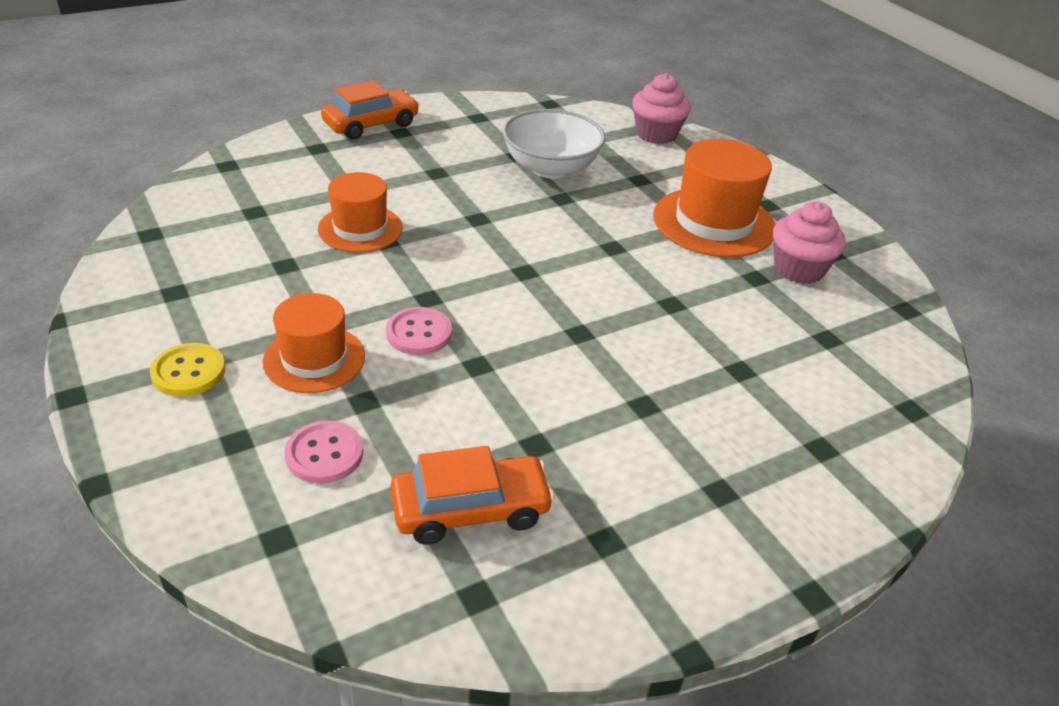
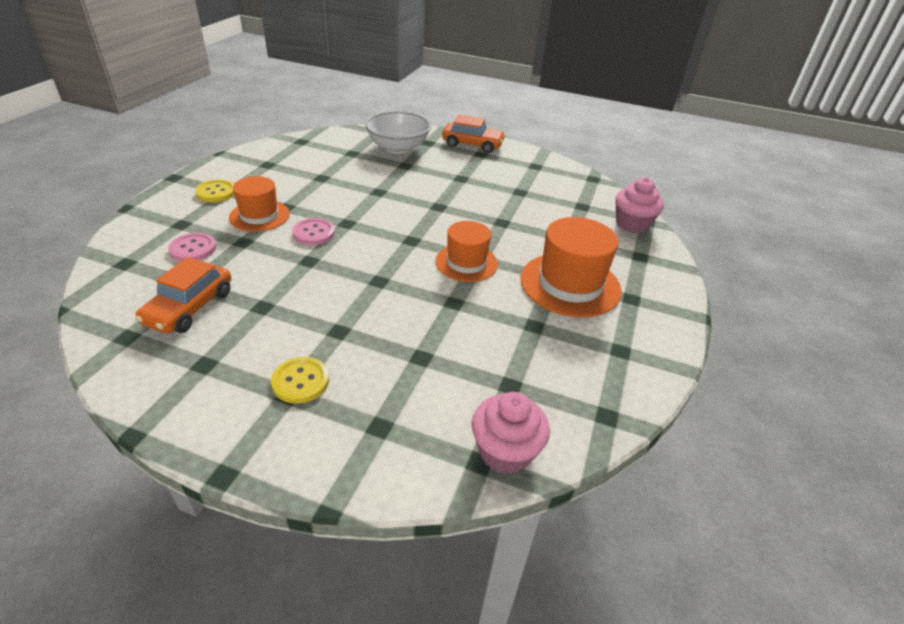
camera: 50 degrees right, 0 degrees up
orange hat [318,172,403,252] -> orange hat moved to [435,221,498,282]
orange car [390,446,555,545] -> orange car turned 75 degrees clockwise [135,257,231,333]
white bowl [502,109,605,179] -> white bowl moved to [365,111,431,154]
pink cupcake [773,201,846,284] -> pink cupcake moved to [472,392,550,474]
none -> yellow button [271,357,329,403]

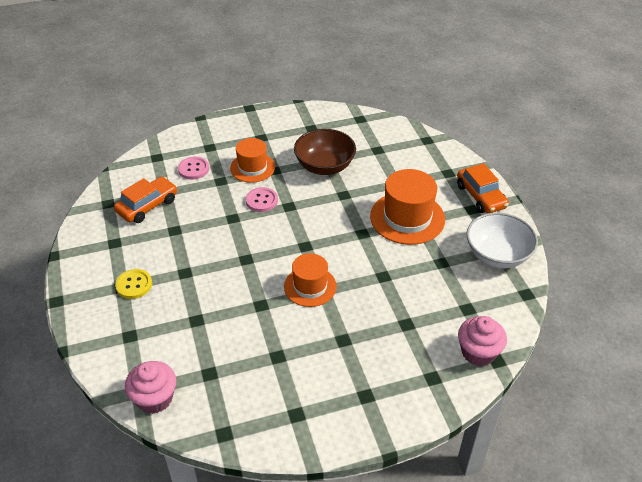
camera: 55 degrees right, 5 degrees up
orange car [135,257,231,333] -> orange car turned 150 degrees clockwise [114,177,177,223]
yellow button [195,179,234,202] -> none
white bowl [365,111,431,154] -> white bowl moved to [466,213,538,268]
orange hat [520,217,622,318] -> orange hat moved to [370,169,445,245]
none -> brown bowl [294,129,356,175]

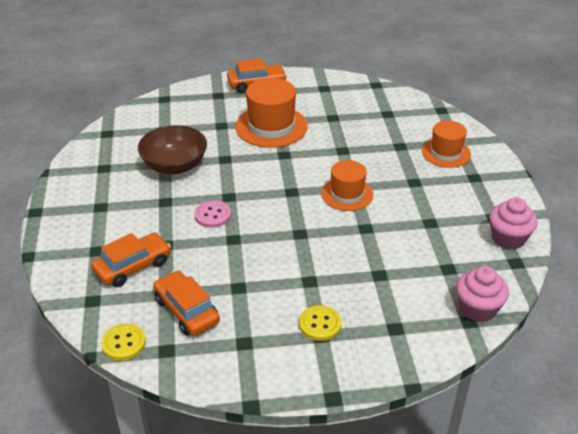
camera: 80 degrees left, 5 degrees down
pink button [178,156,209,179] -> orange car [91,232,171,287]
orange hat [230,138,275,183] -> orange hat moved to [422,121,471,168]
pink cupcake [458,316,507,366] -> pink cupcake moved to [489,197,537,250]
white bowl [466,213,538,268] -> none
none -> yellow button [101,323,146,361]

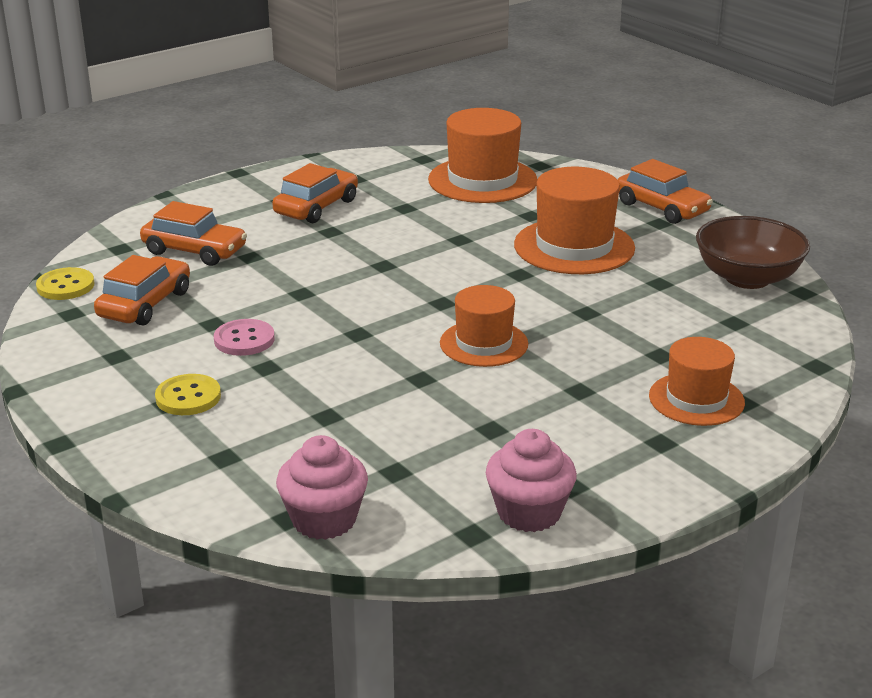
camera: 60 degrees right, 10 degrees down
brown bowl [138,125,207,174] -> brown bowl moved to [696,216,810,289]
pink button [194,200,231,228] -> pink button moved to [214,319,275,356]
none -> orange car [272,163,358,223]
none -> orange hat [428,108,538,203]

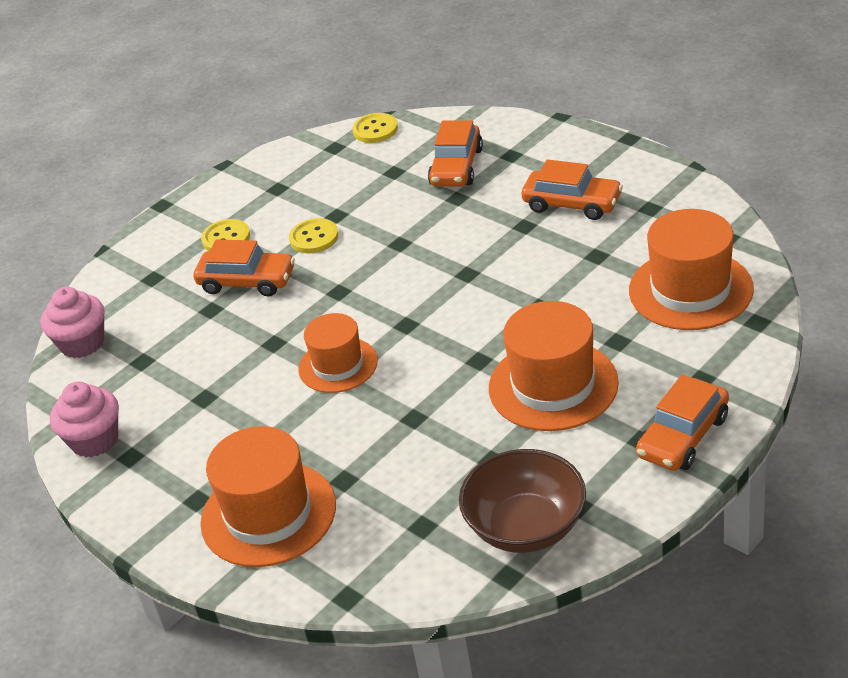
camera: 85 degrees right, 10 degrees up
orange car [94,255,190,325] -> orange car moved to [194,239,295,297]
pink button [214,319,275,356] -> yellow button [289,218,338,253]
orange hat [649,337,745,426] -> orange hat [200,426,336,567], size x1.55

